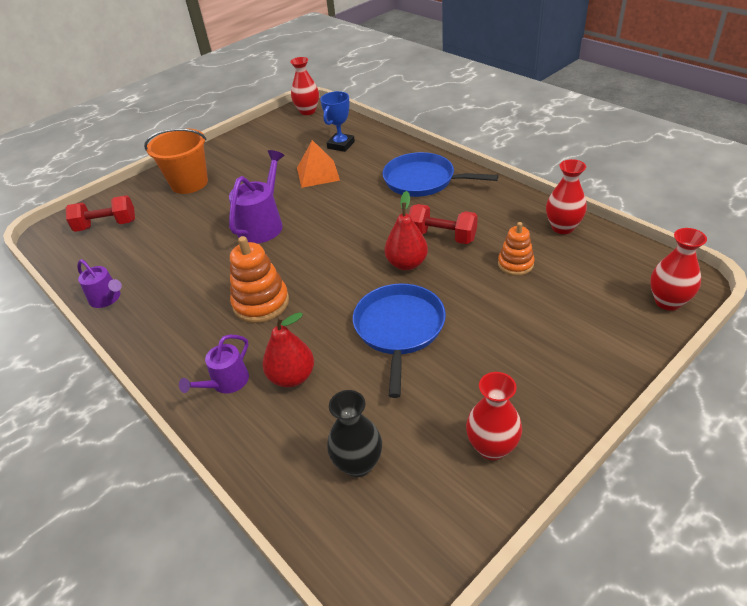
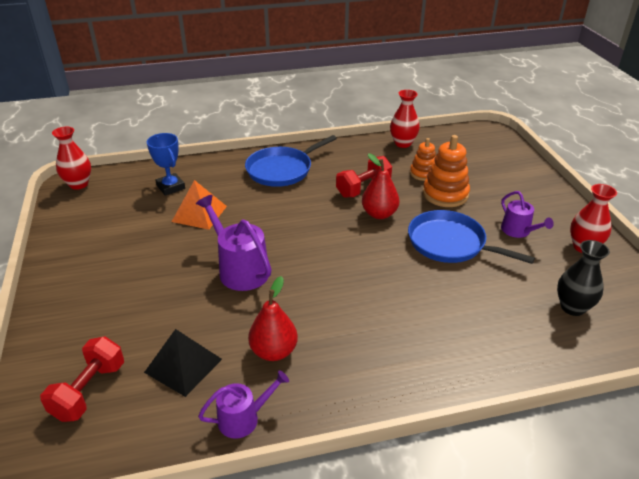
camera: 65 degrees left, 5 degrees down
orange bucket [144,128,208,194] -> none
purple watering can [179,335,249,394] -> purple watering can moved to [501,191,554,238]
orange stacking toy [230,236,289,323] -> orange stacking toy moved to [423,135,470,207]
red pear [263,312,314,387] -> red pear moved to [248,276,298,361]
red vase [650,228,707,311] -> none
none -> black pyramid [144,329,222,397]

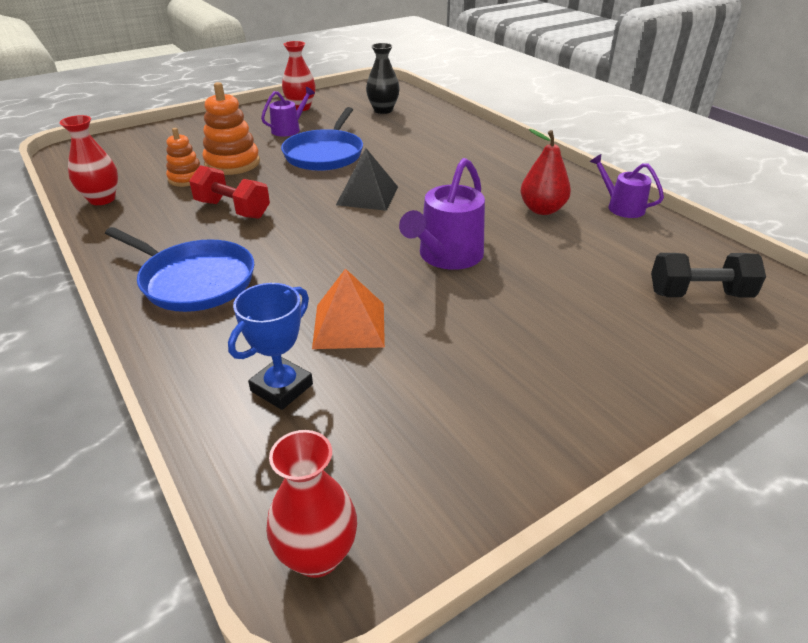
camera: 110 degrees left, 0 degrees up
red dumbbell [40,336,124,422] -> black dumbbell [651,253,766,298]
black pyramid [144,329,222,397] -> black pyramid moved to [336,148,398,211]
red pear [362,153,399,219] -> none

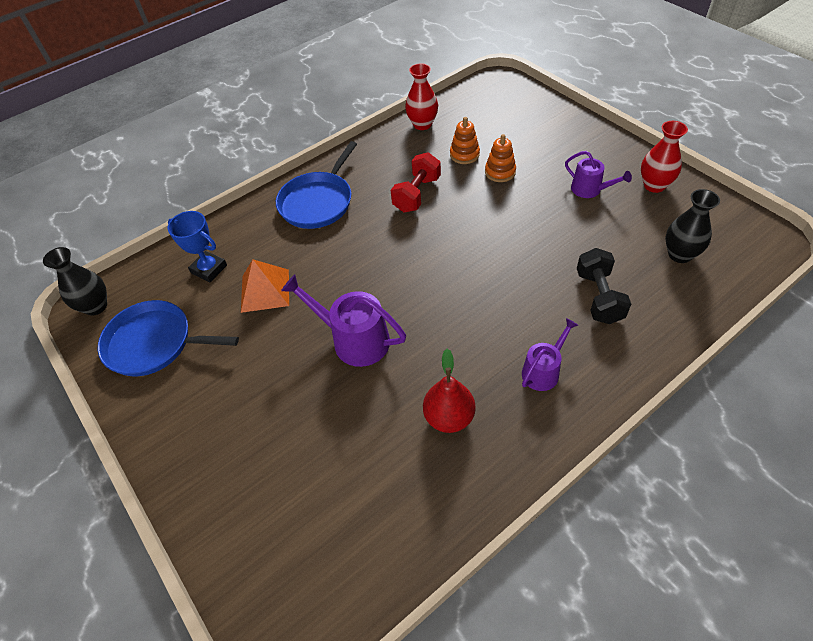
camera: 90 degrees right, 15 degrees up
orange stacking toy [202,82,260,175] -> orange stacking toy [485,134,516,182], size x0.63
red vase [266,430,357,578] -> black vase [43,247,107,316]
blue pan [281,107,363,171] -> blue pan moved to [98,300,239,376]
black pyramid [336,148,398,211] -> none
purple watering can [590,154,664,218] -> purple watering can moved to [522,318,578,391]
black dumbbell [651,253,766,298] -> black dumbbell moved to [577,248,631,324]

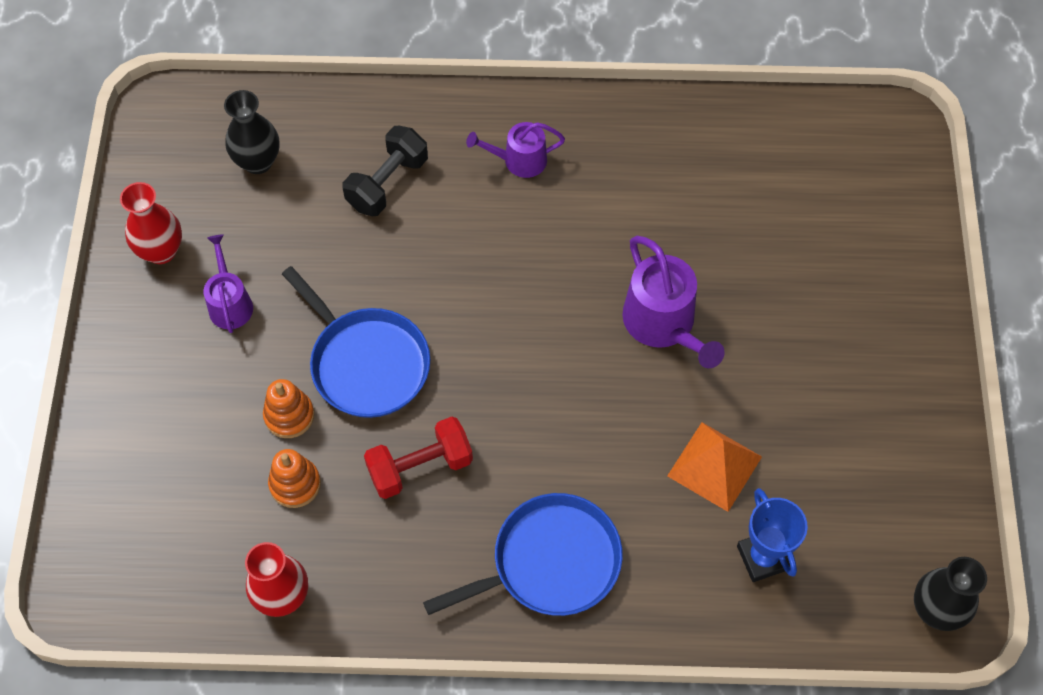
camera: 145 degrees left, 10 degrees up
blue pan [98,300,239,376] -> blue pan moved to [282,266,430,418]
red pear [423,349,475,433] -> none

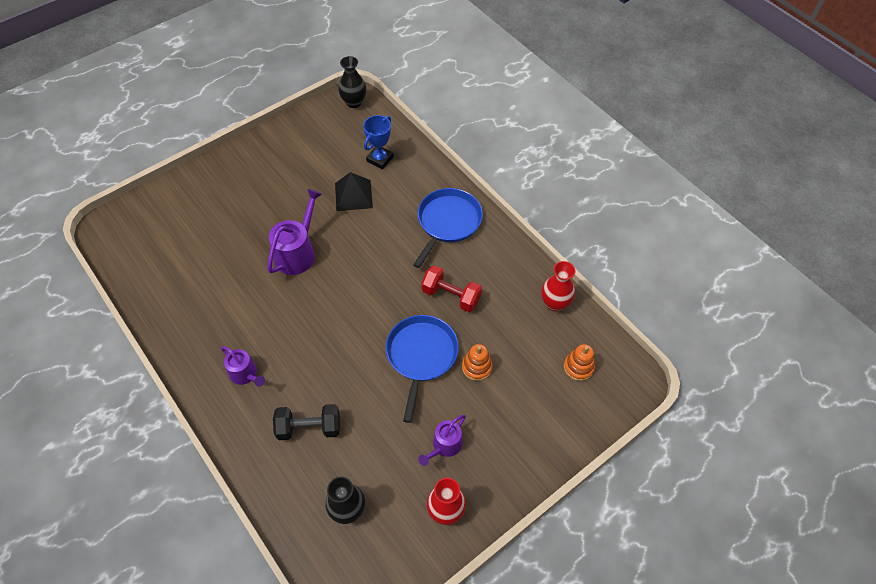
camera: 130 degrees left, 5 degrees down
orange stacking toy [268,449,321,508] -> orange stacking toy moved to [564,344,595,381]
blue pan [423,493,623,616] -> blue pan turned 90 degrees clockwise [413,188,483,268]
orange pyramid [667,422,762,512] -> black pyramid [335,172,373,211]

